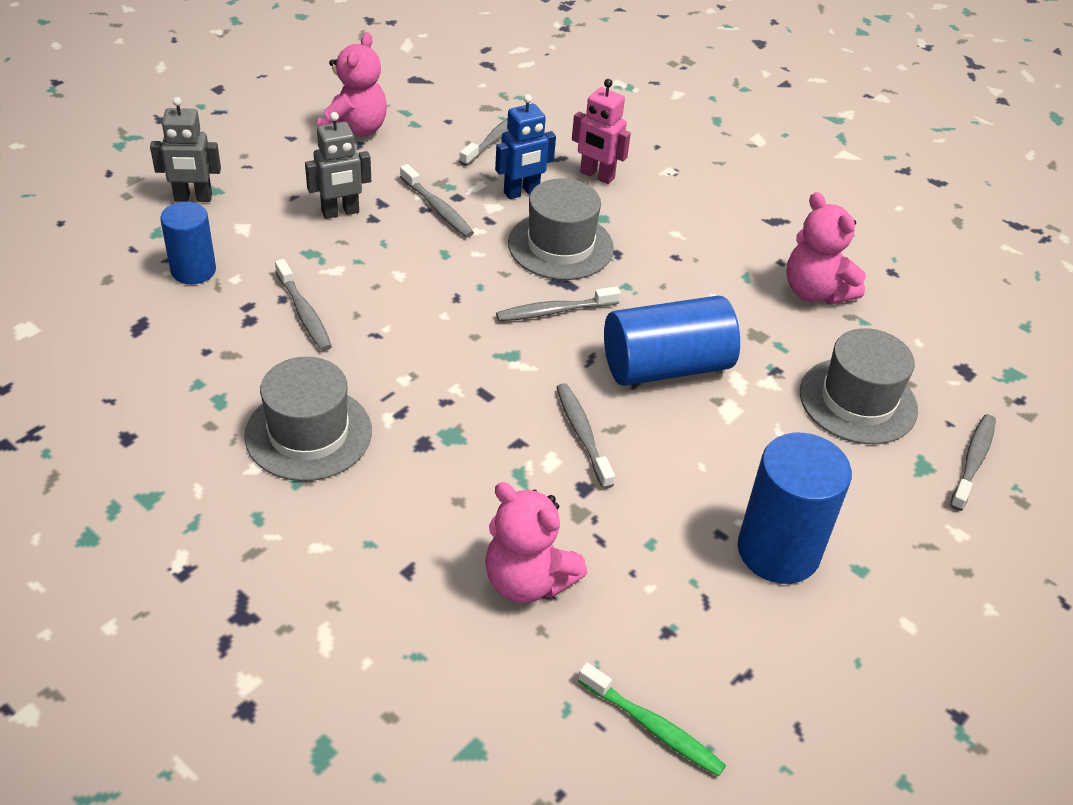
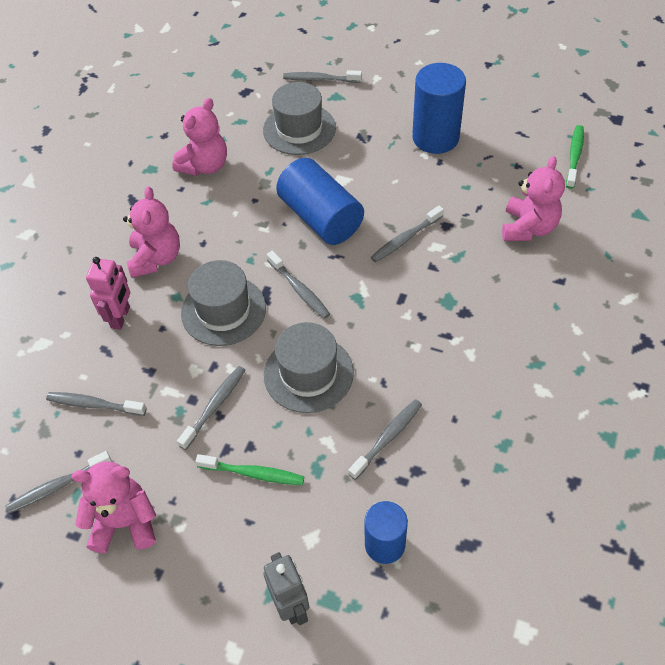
camera: 105 degrees left, 10 degrees up
grey hat [244,357,372,481] -> grey hat moved to [264,322,354,413]
grey robot [305,112,371,219] -> green toothbrush [195,454,304,485]
blue robot [495,94,556,199] -> none
none -> grey toothbrush [5,451,112,514]
none -> pink teddy bear [123,186,180,278]

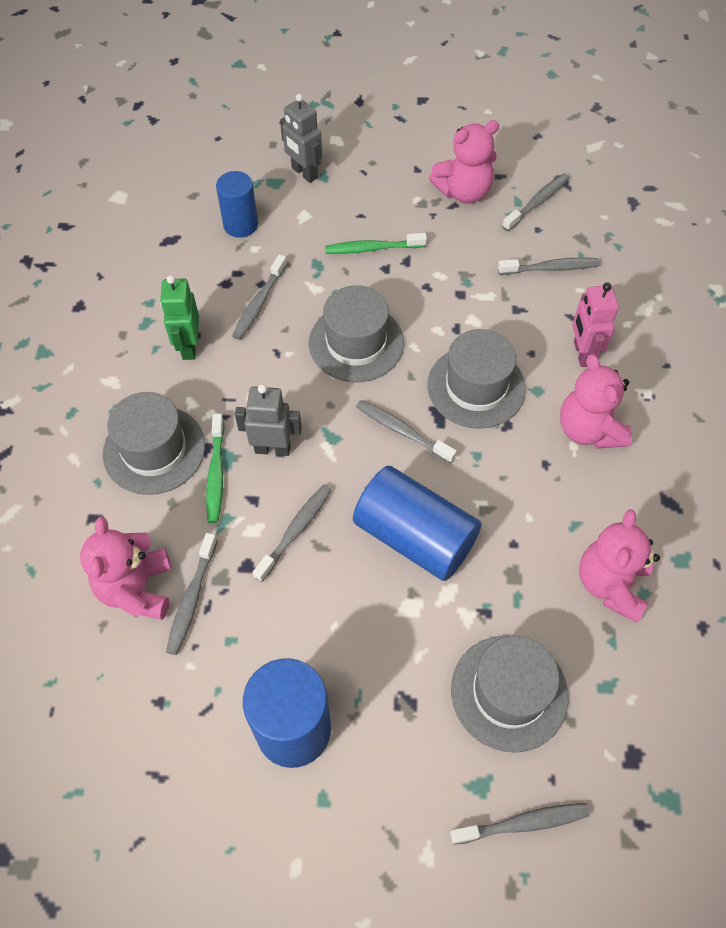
camera: 160 degrees right, 5 degrees up
grey toothbrush [177,366,246,450] -> grey toothbrush moved to [166,533,218,655]
green toothbrush [566,125,584,189] -> green toothbrush moved to [206,414,224,523]
none -> grey hat [103,392,205,495]
none -> green robot [160,275,199,360]
none -> grey robot [235,384,302,456]

